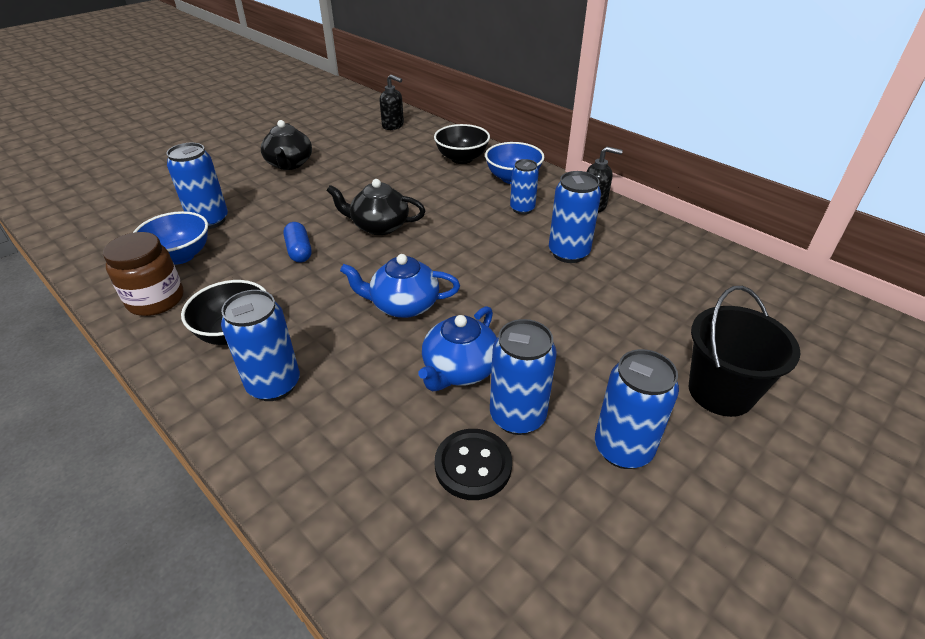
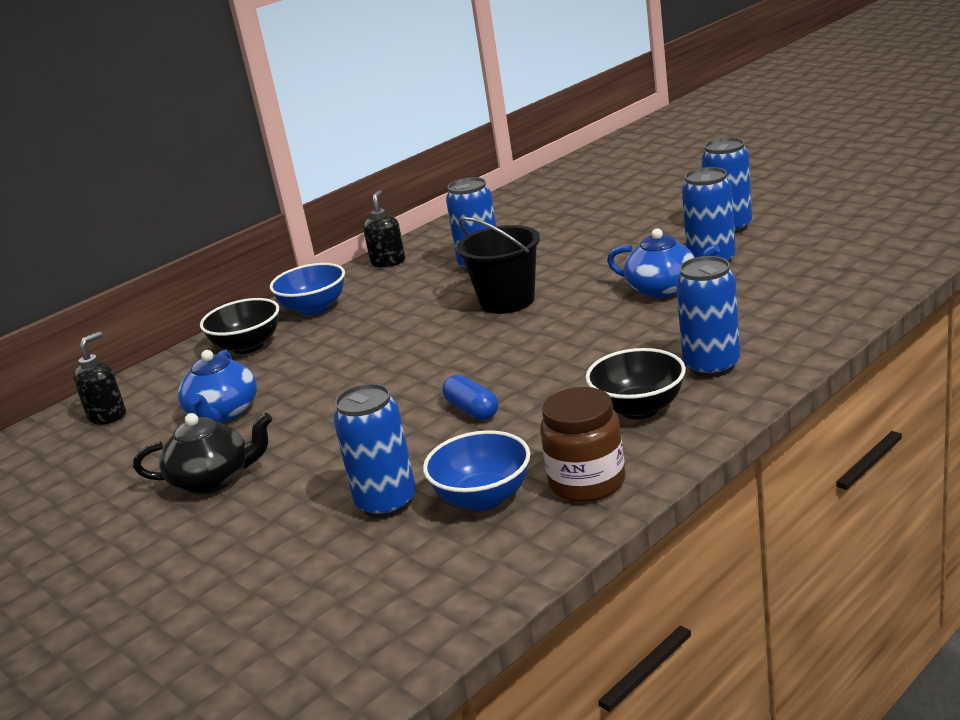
camera: 85 degrees left, 15 degrees down
blue capsule [283,222,312,263] -> blue capsule turned 75 degrees clockwise [442,375,498,420]
black teapot [327,179,426,235] -> none
blue teapot [340,254,460,318] -> blue teapot moved to [178,350,257,423]
black button [435,429,512,500] -> none
blue can [510,159,539,215] -> none
black bucket [689,286,801,417] -> black bucket moved to [456,217,540,314]

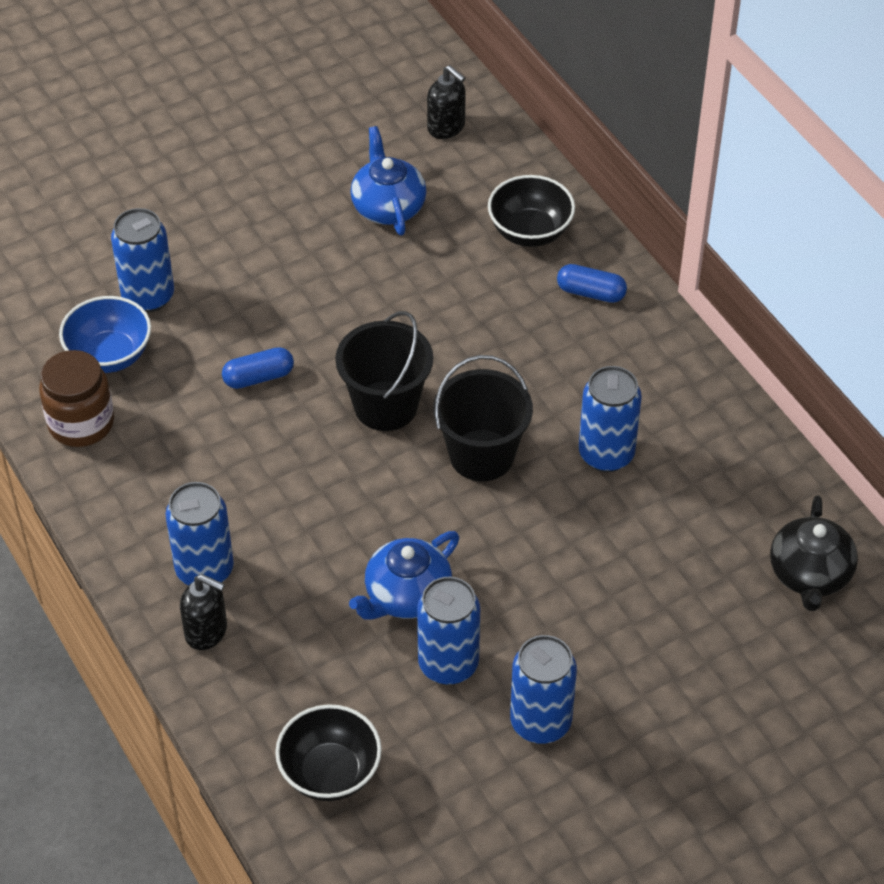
camera: 100 degrees right, 25 degrees up
black teapot [133,413,272,495] -> black teapot moved to [770,495,858,611]
blue teapot [178,350,257,423] -> blue teapot turned 60 degrees clockwise [350,126,427,235]
blue bowl [270,263,345,316] -> blue capsule [557,264,627,303]
black soap dispenser [363,190,405,267] -> black soap dispenser moved to [180,574,227,650]
black bowl [586,348,686,419] -> black bowl moved to [275,704,382,801]
none -> black bucket [335,311,433,431]

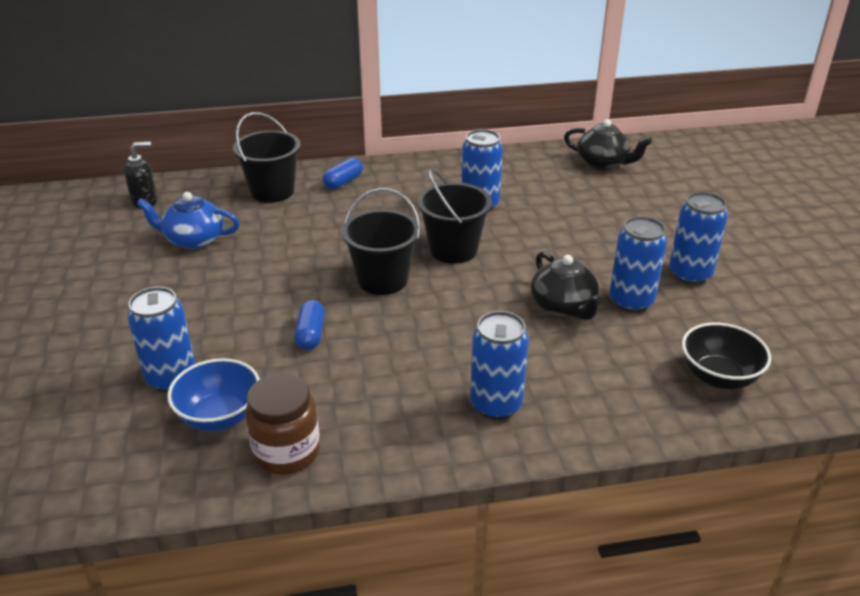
camera: 70 degrees left, 15 degrees down
black soap dispenser [180,574,227,650] -> none
blue teapot [349,531,459,620] -> black teapot [531,252,603,320]
black bowl [488,175,575,247] -> black bucket [233,112,301,203]

